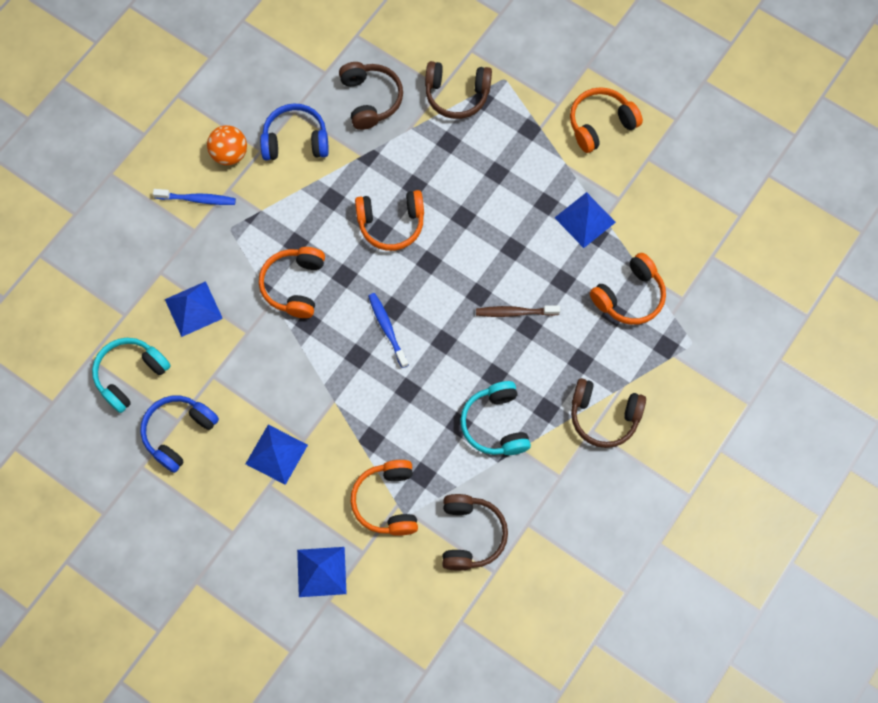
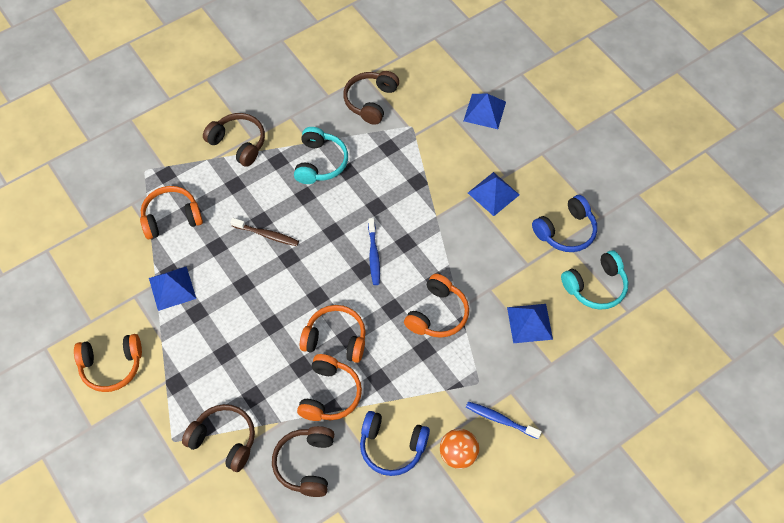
camera: 160 degrees left, 10 degrees down
orange headphones [351,460,418,536] -> orange headphones moved to [297,354,362,421]

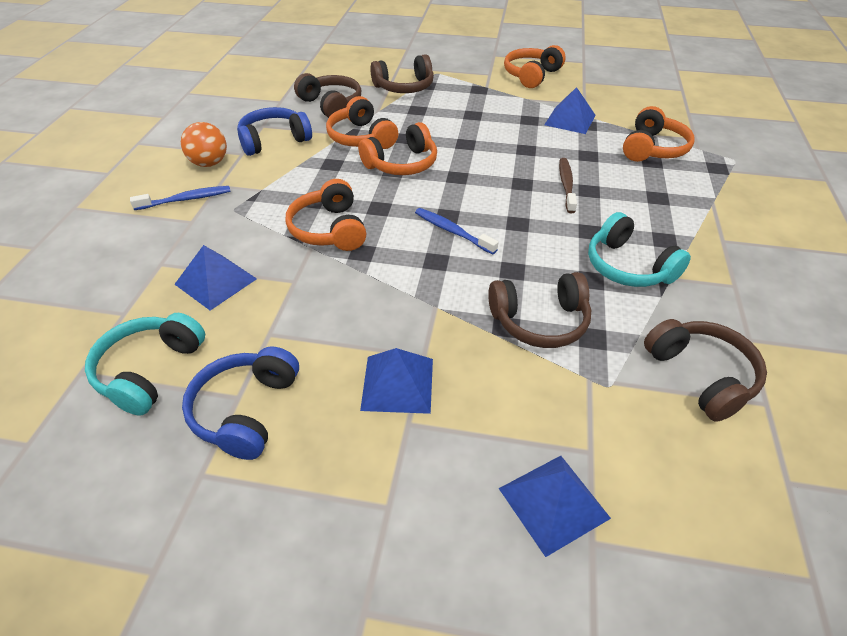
camera: 135 degrees right, 15 degrees down
brown headphones [203,113,265,167] -> brown headphones moved to [488,272,591,348]
brown toothbrush [230,218,299,246] -> brown toothbrush turned 120 degrees clockwise [559,158,577,213]

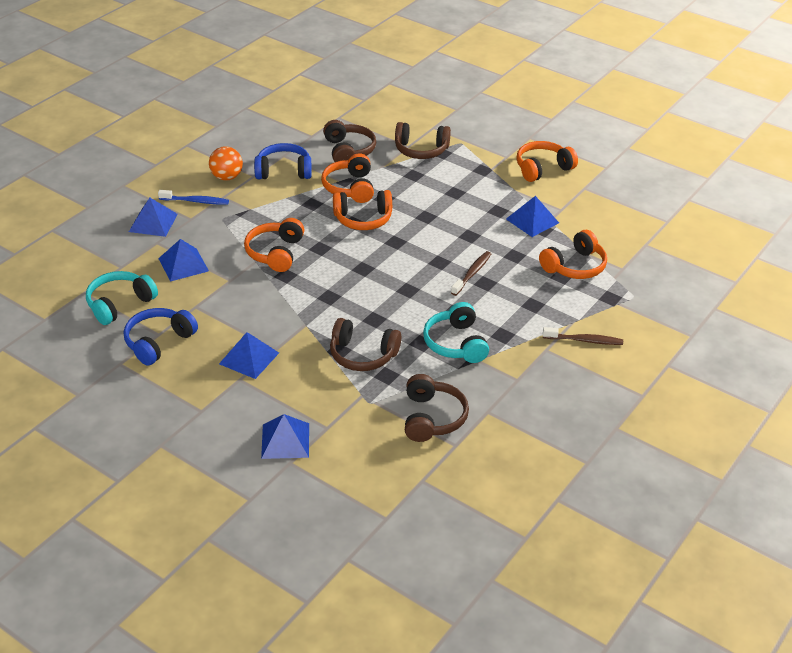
camera: 25 degrees right, 5 degrees down
blue toothbrush [415,208,498,254] -> none
none -> blue pyramid [129,198,178,237]
none -> brown toothbrush [543,327,623,345]

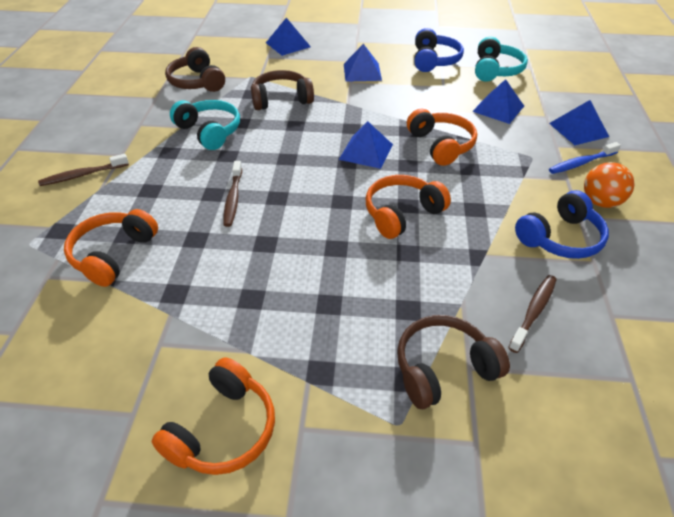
camera: 150 degrees right, 5 degrees up
orange headphones [321,153,374,203] -> none
brown headphones [323,120,376,162] -> brown toothbrush [508,275,557,353]
blue pyramid [506,196,559,237] -> blue pyramid moved to [339,121,393,169]

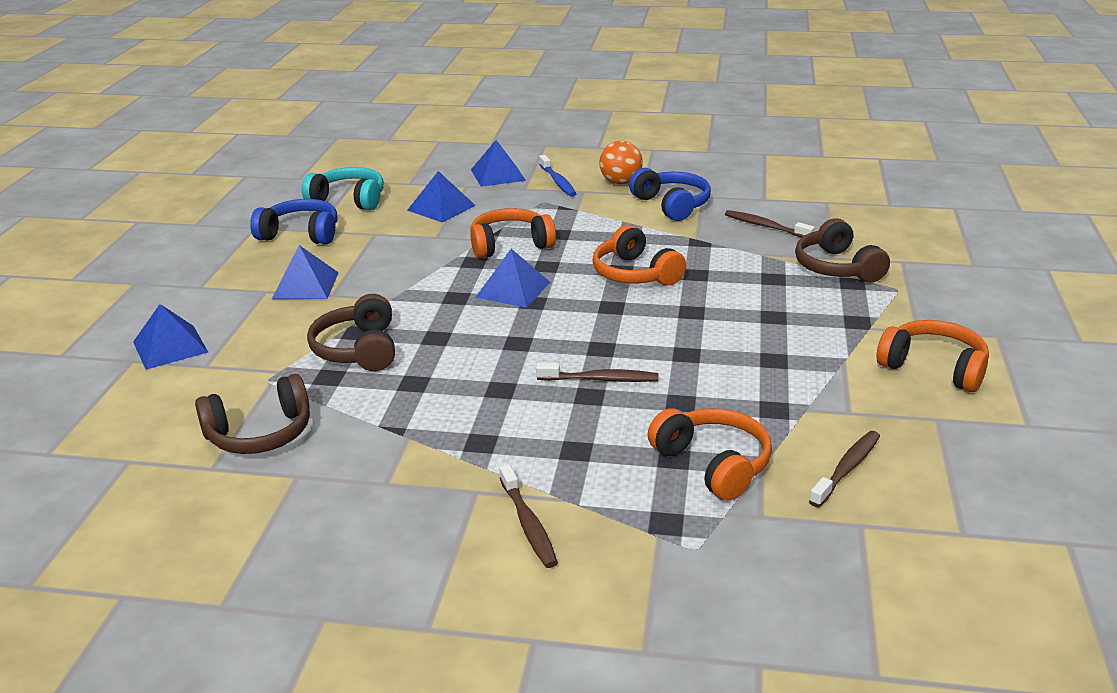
camera: 85 degrees left, 15 degrees down
orange headphones [64,209,158,287] -> orange headphones turned 150 degrees counterclockwise [647,408,772,501]
turquoise headphones [170,100,240,150] -> none
none -> brown toothbrush [809,431,880,507]

